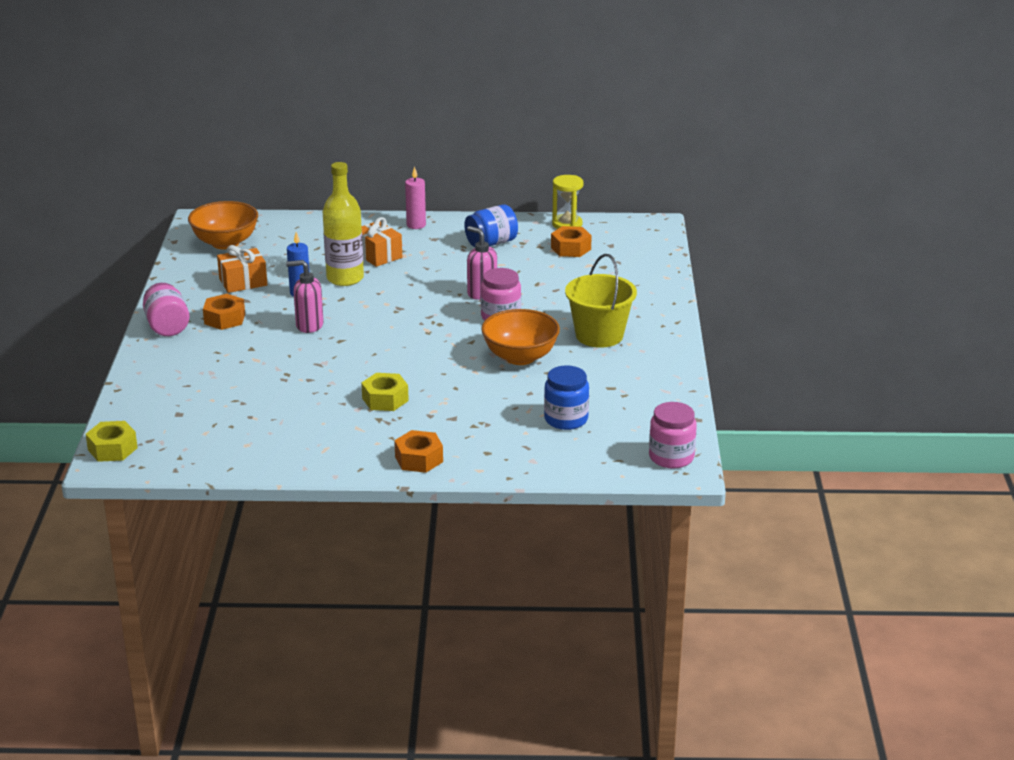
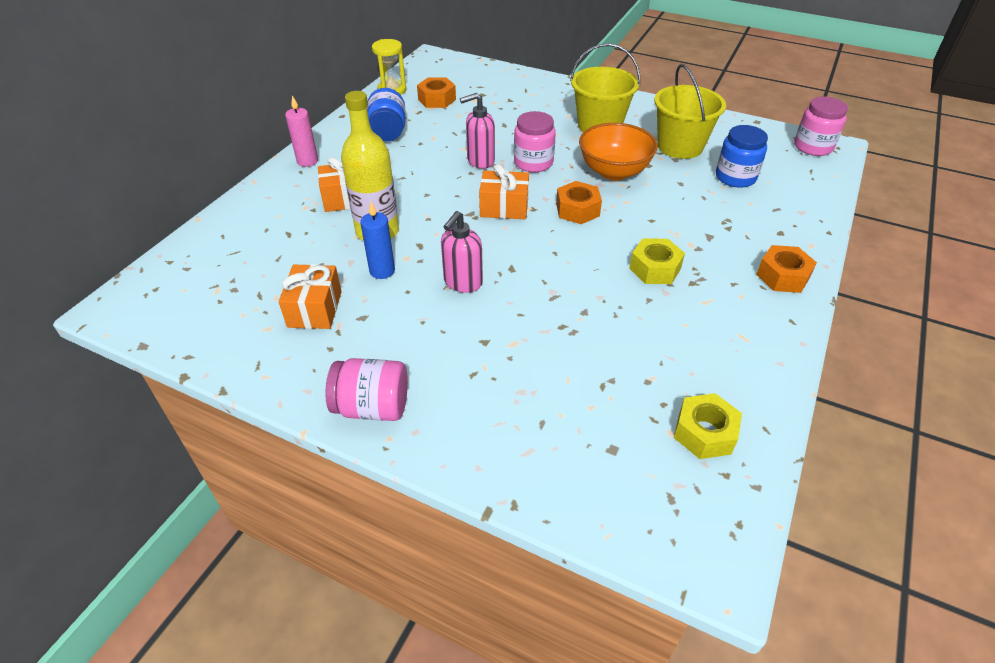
camera: 65 degrees left, 15 degrees up
yellow nut [86,421,138,462] -> yellow nut moved to [674,393,742,459]
orange bowl [188,201,258,250] -> none
orange nut [203,294,245,330] -> orange nut moved to [556,181,602,224]
none -> orange gift [479,164,529,219]
none -> yellow bucket [654,64,726,159]

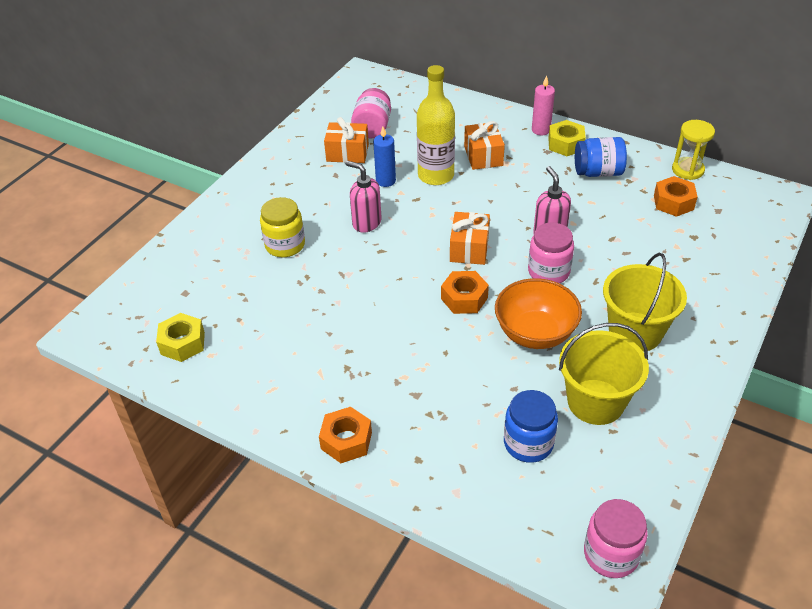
camera: 95 degrees right, 0 degrees up
pink jar [325,358,408,421] -> pink jar moved to [351,88,391,139]
yellow nut [629,239,685,284] -> yellow nut moved to [548,120,586,156]
none -> yellow jar [260,197,305,257]

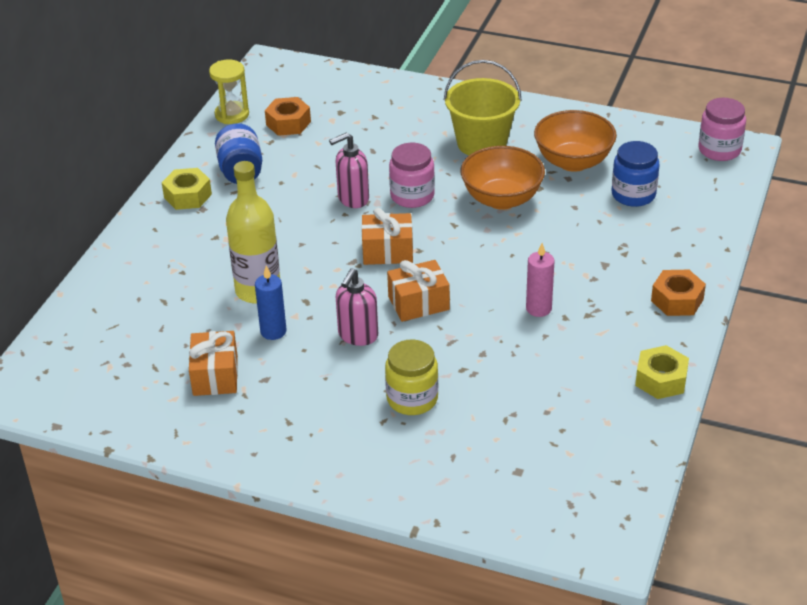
camera: 100 degrees left, 5 degrees down
yellow nut [156,313,205,362] -> yellow nut moved to [635,345,689,399]
pink jar [351,88,391,139] -> none
orange nut [441,271,489,314] -> none
orange gift [464,121,505,170] -> orange gift moved to [387,260,450,322]
pink candle [532,75,555,135] -> pink candle moved to [526,243,555,317]
yellow bucket [559,323,649,425] -> orange bowl [534,110,617,172]

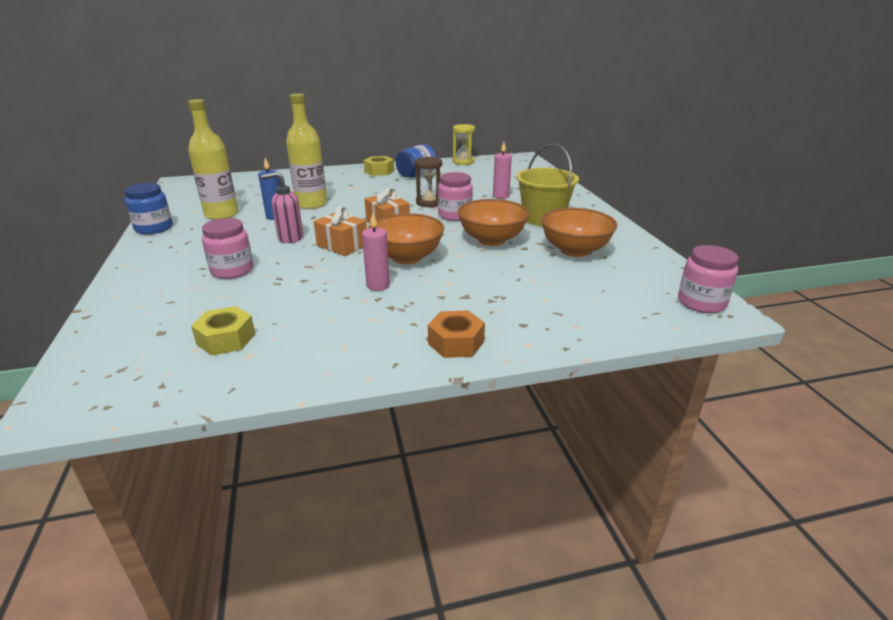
camera: 55 degrees right, 10 degrees down
orange gift [189,331,238,396] -> yellow bottle [188,99,238,220]
orange nut [265,97,311,136] -> none
pink soap dispenser [329,132,369,208] -> brown hourglass [415,157,442,207]
yellow jar [385,339,438,415] -> pink jar [202,218,253,279]
blue jar [612,141,659,207] -> blue jar moved to [124,183,173,235]
yellow nut [635,345,689,399] -> yellow nut moved to [191,306,255,356]
none -> orange bowl [368,213,444,264]
none -> pink candle [493,142,512,199]

